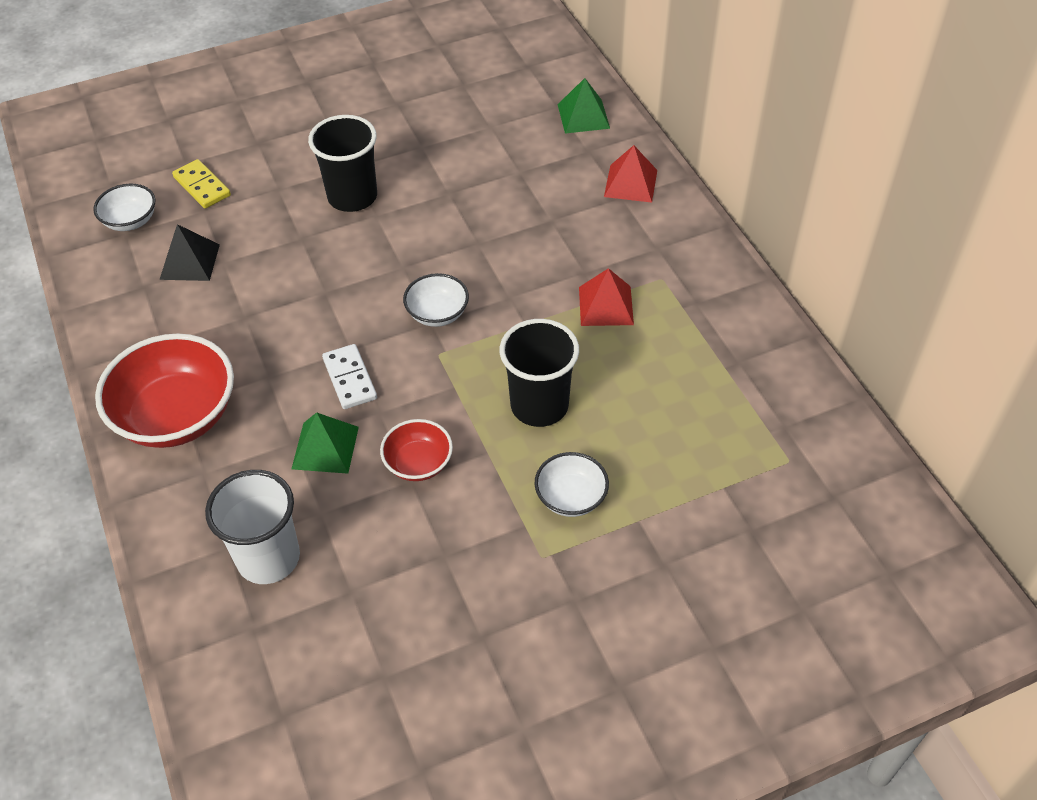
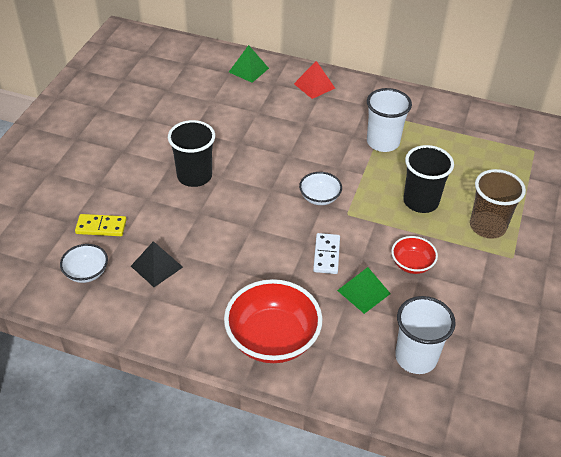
camera: 50 degrees left, 5 degrees down
white domino [322,344,377,409] -> white domino turned 75 degrees clockwise [313,233,340,274]
white bowl [535,452,609,517] -> brown cup [470,169,526,239]
red pyramid [579,268,634,326] -> white cup [367,88,412,152]

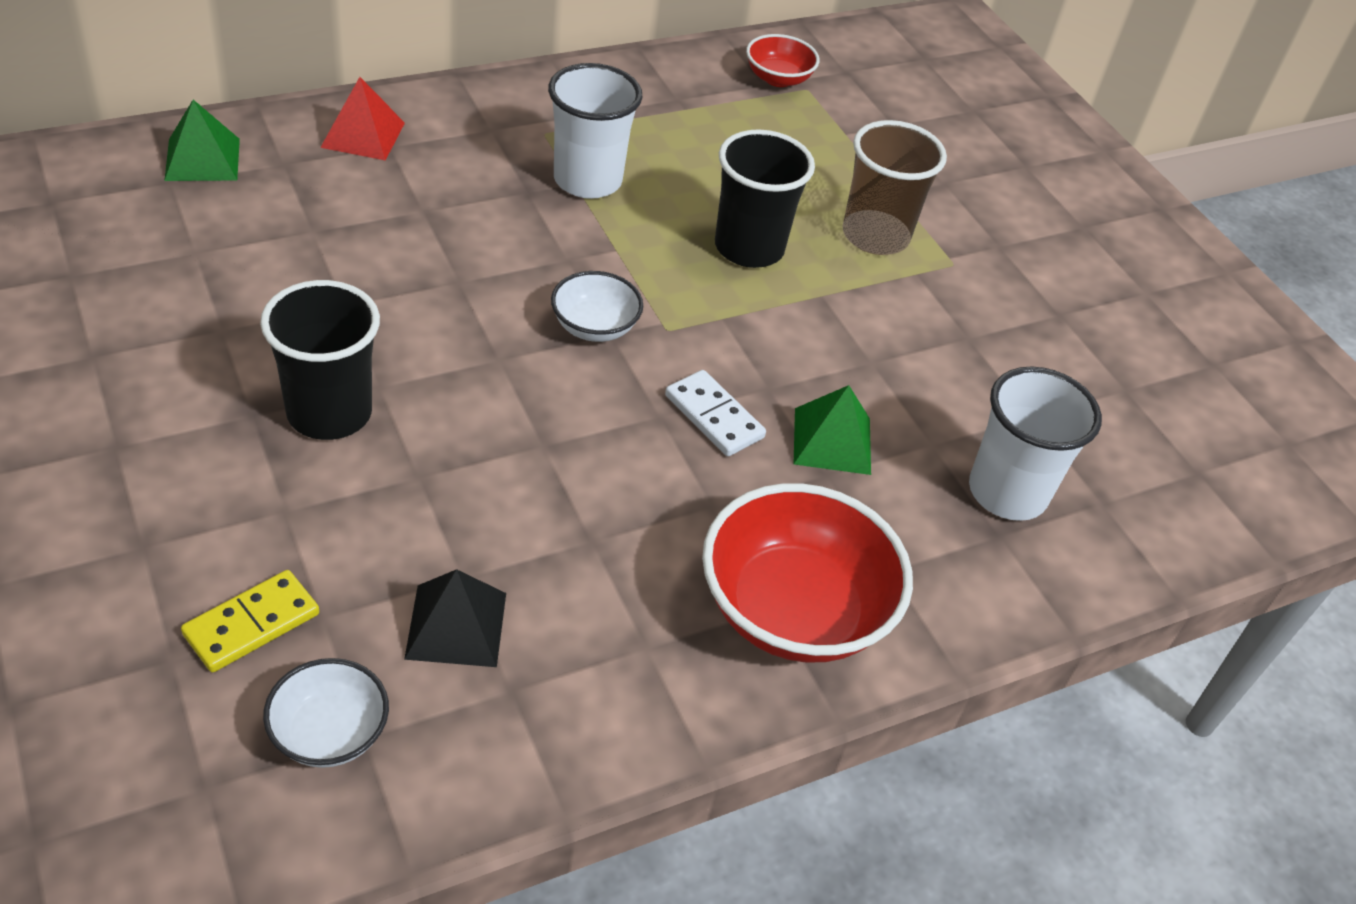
camera: 50 degrees left, 0 degrees up
red bowl [391,236,438,274] -> red bowl moved to [746,34,819,87]

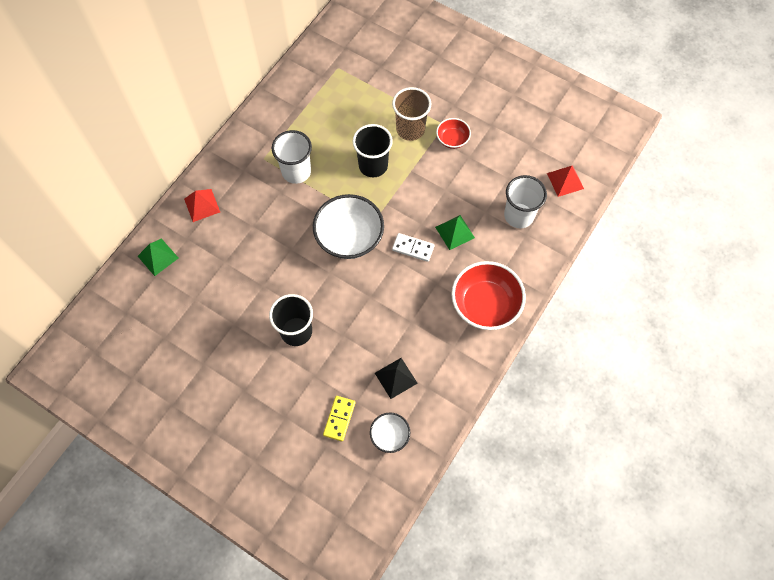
camera: 25 degrees left, 20 degrees up
white bowl [551,271,643,342] -> white bowl [313,194,384,259], size x1.92
red bowl [746,34,819,87] -> red bowl moved to [436,118,471,149]
none -> red pyramid [547,166,584,197]

